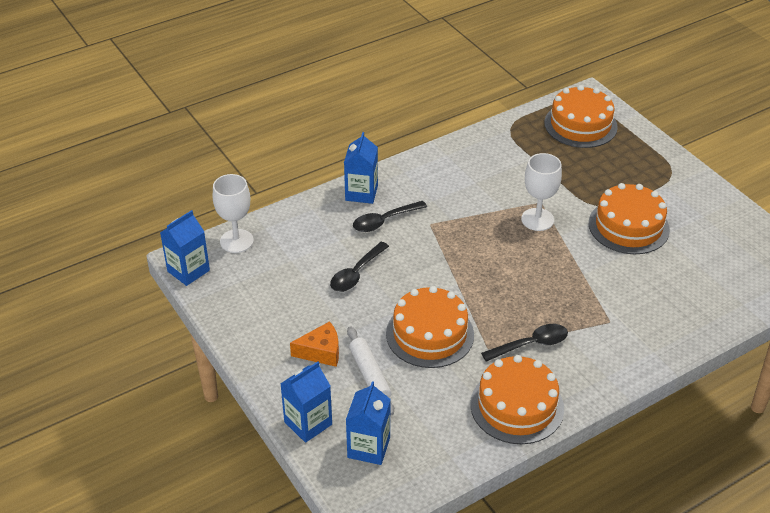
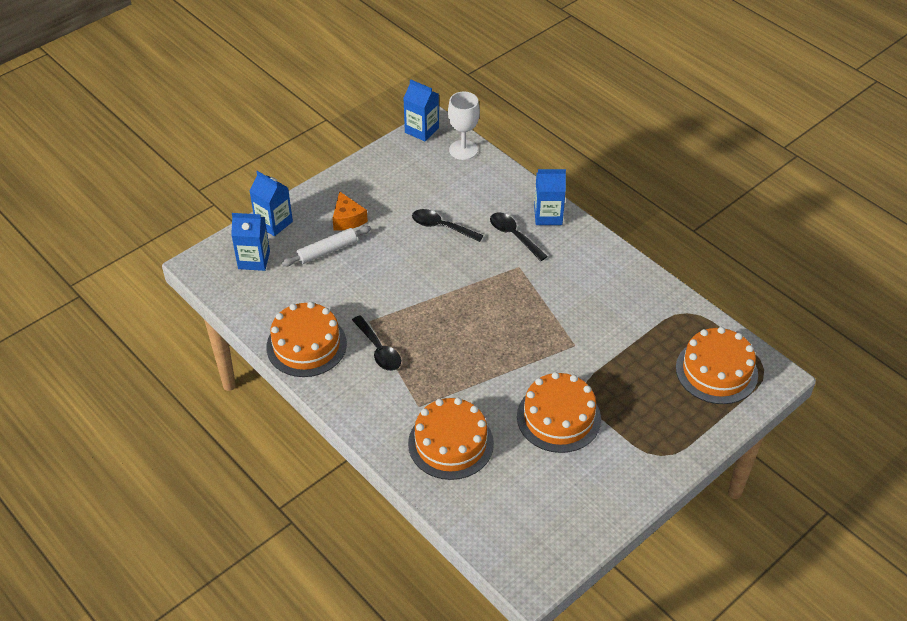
camera: 80 degrees right, 5 degrees up
orange cake [386,286,474,368] -> orange cake moved to [408,398,494,480]
white goblet [521,153,562,231] -> none

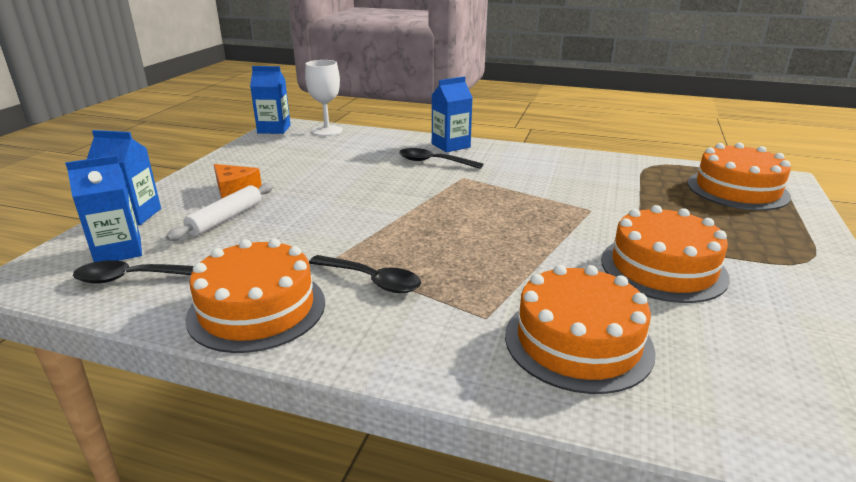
camera: 30 degrees left, 20 degrees down
black spoon [412,209,484,242] -> black spoon moved to [73,260,193,283]

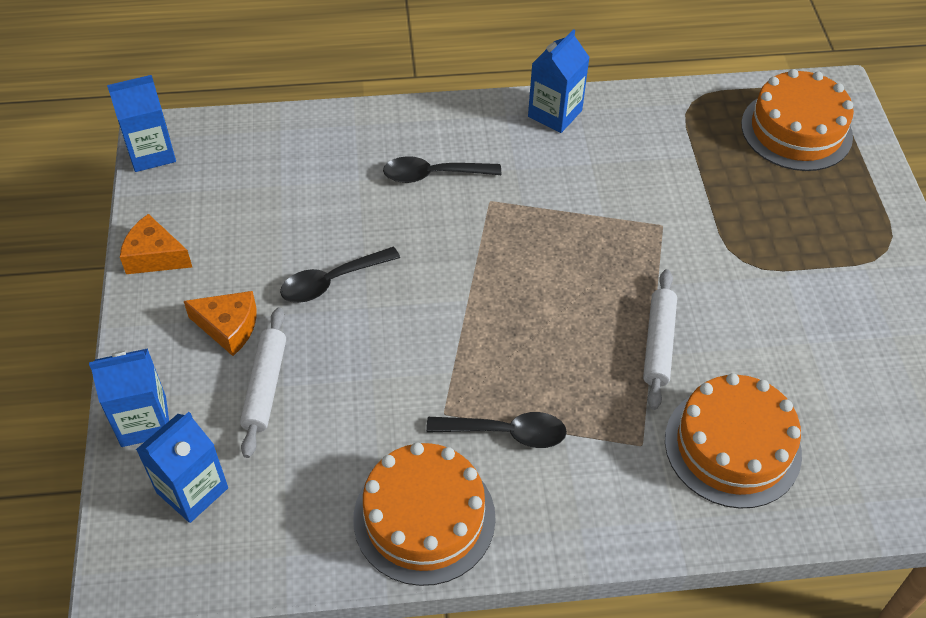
camera: 25 degrees left, 25 degrees up
black spoon [73,260,193,283] -> black spoon moved to [280,247,400,303]
white goblet [305,60,342,136] -> none
blue carton [432,76,473,152] -> blue carton moved to [528,29,590,133]
orange cake [601,205,730,303] -> none
none -> orange cheese [120,214,192,274]
none -> white rolling pin [643,269,677,410]

